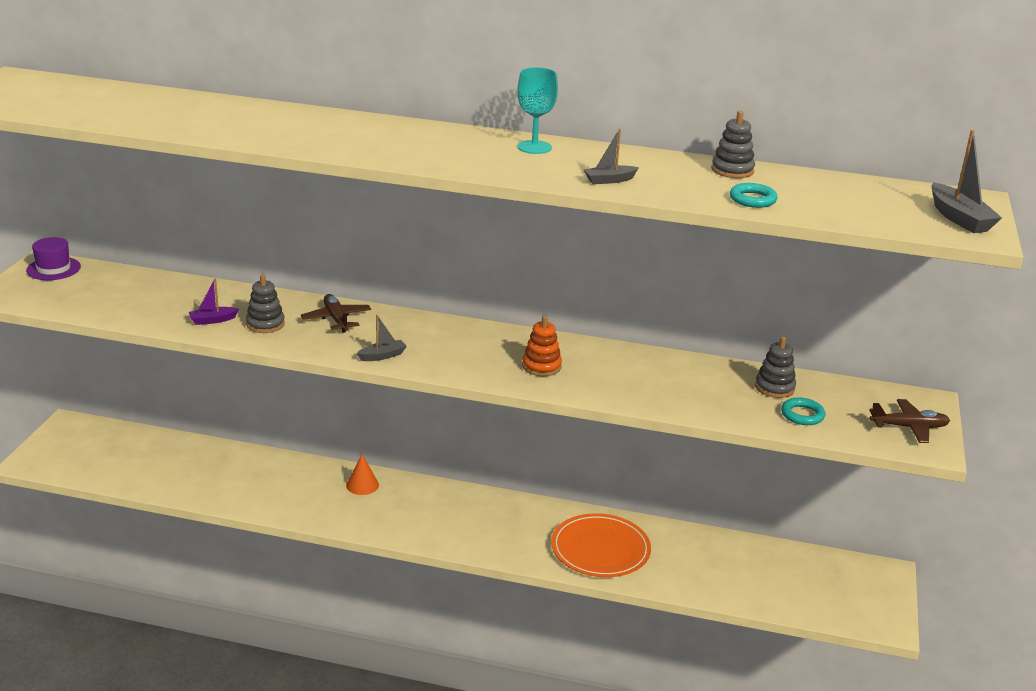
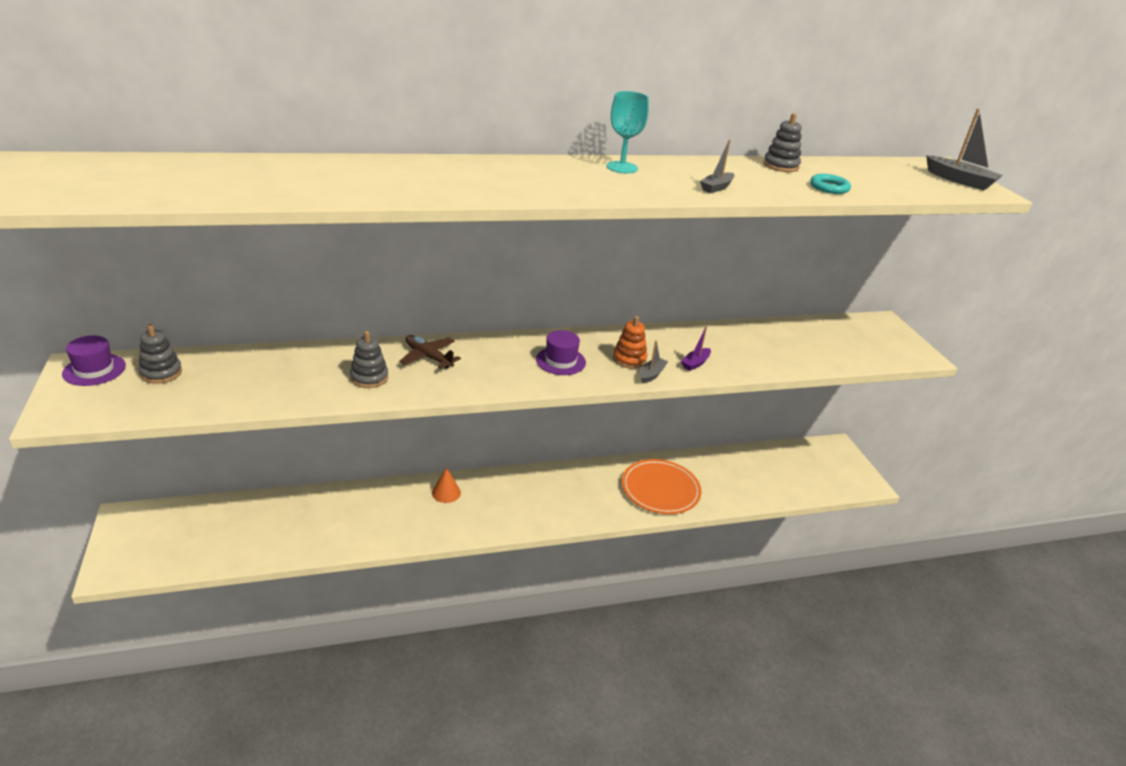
camera: 30 degrees left, 5 degrees up
purple boat [189,278,239,325] -> purple boat moved to [681,326,711,371]
grey boat [357,315,407,361] -> grey boat moved to [640,341,668,384]
grey stacking toy [755,336,796,398] -> grey stacking toy moved to [138,324,182,384]
turquoise ring [781,398,825,425] -> none
brown plane [869,399,950,443] -> none
none -> purple hat [536,330,586,375]

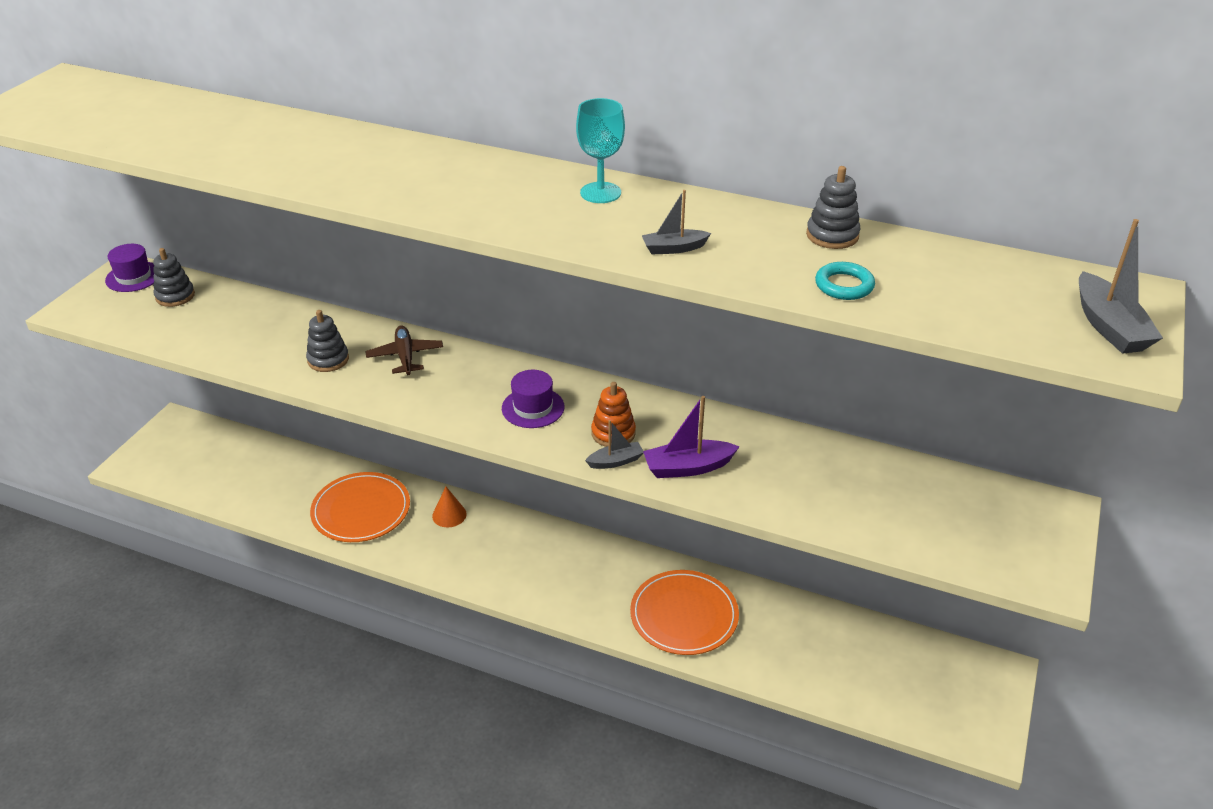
camera: 40 degrees right, 5 degrees up
purple boat [681,326,711,371] -> purple boat [643,396,739,478], size x1.60
none -> orange plate [310,472,410,542]

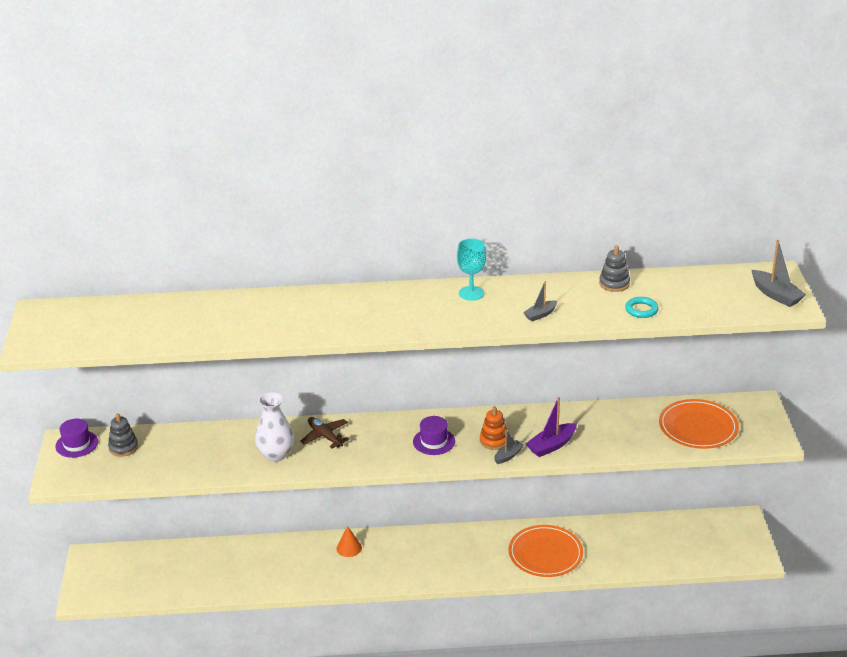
camera: 25 degrees left, 5 degrees down
grey stacking toy [306,310,349,372] -> white vase [255,392,294,462]
orange plate [310,472,410,542] -> orange plate moved to [659,399,739,449]

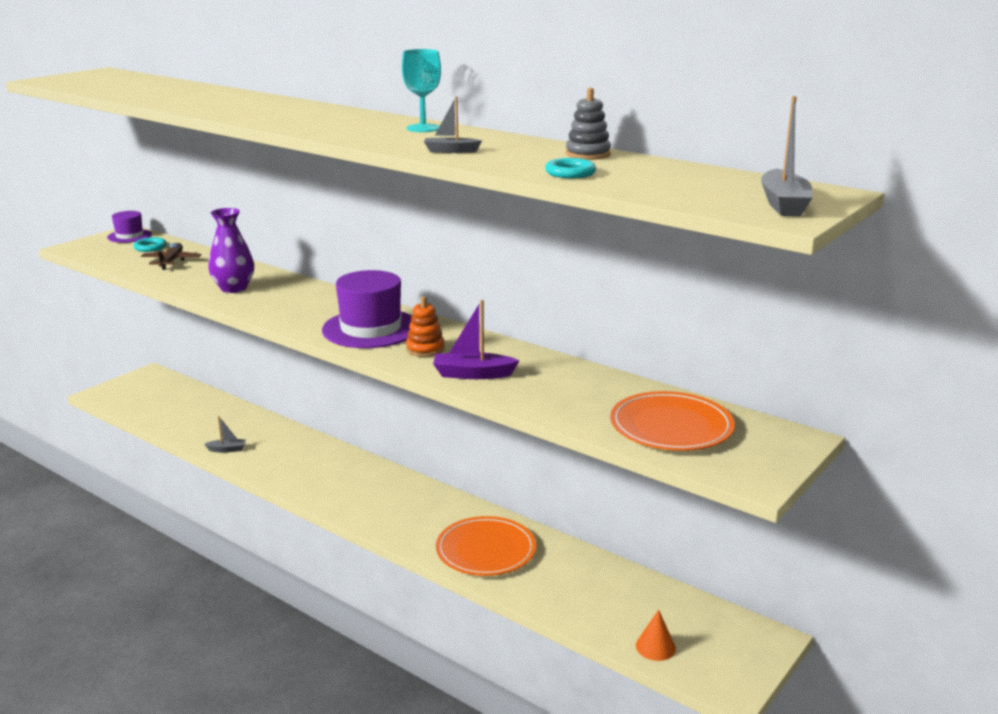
camera: 40 degrees right, 10 degrees down
grey stacking toy [108,413,138,457] -> turquoise ring [134,237,167,252]
white vase [255,392,294,462] -> purple vase [208,208,254,293]
brown plane [300,417,349,449] -> brown plane moved to [141,243,201,270]
orange cone [336,526,362,557] -> orange cone moved to [636,610,676,661]
purple hat [413,416,455,455] -> purple hat [322,270,412,348], size x1.81
grey boat [494,429,524,464] -> grey boat moved to [204,416,246,453]

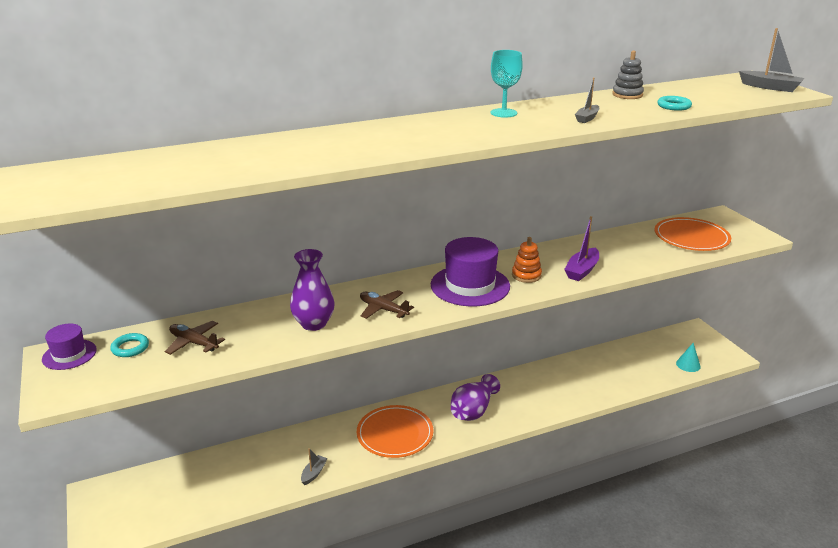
camera: 60 degrees left, 5 degrees up
orange plate [436,516,536,576] -> orange plate moved to [357,405,434,458]
orange cone [636,610,676,661] -> turquoise cone [676,343,701,372]
none -> brown plane [360,290,414,319]
none -> purple vase [451,374,500,421]

